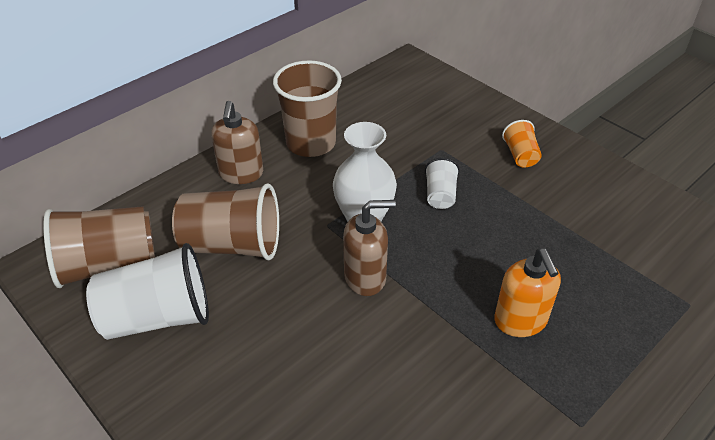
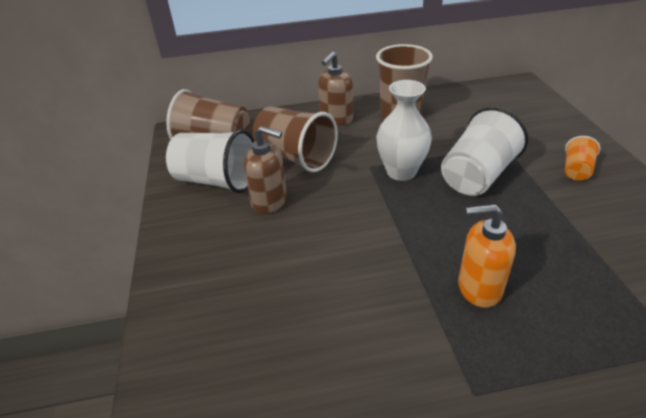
camera: 35 degrees right, 5 degrees down
brown soap dispenser [343,200,396,296] -> brown soap dispenser moved to [244,126,287,214]
white cup [425,158,460,209] -> white cup [441,107,528,196], size x1.98
orange soap dispenser [494,249,561,337] -> orange soap dispenser turned 75 degrees clockwise [458,204,516,308]

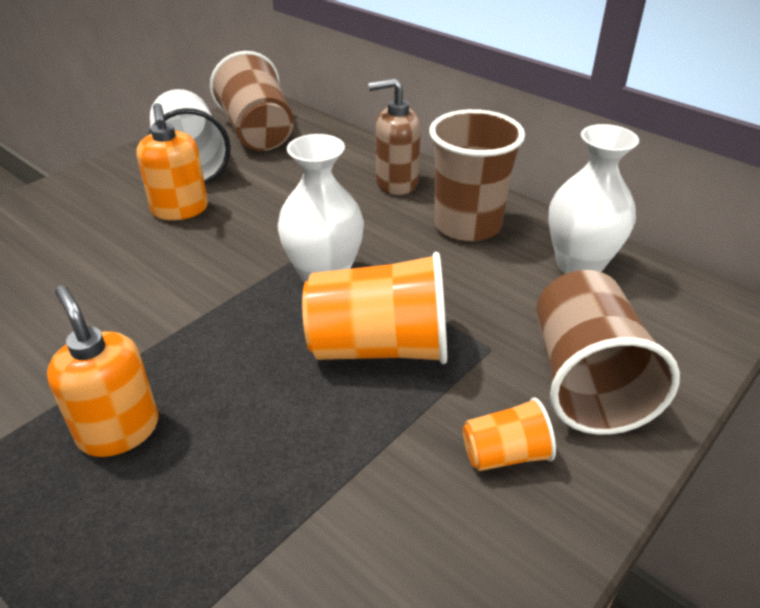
camera: 50 degrees right, 0 degrees up
brown soap dispenser [244,126,287,214] -> orange soap dispenser [136,103,208,220]
brown cup [252,107,338,172] -> brown cup moved to [536,270,680,435]
white cup [441,107,528,196] -> orange cup [302,252,447,364]
none -> white vase [548,124,639,274]

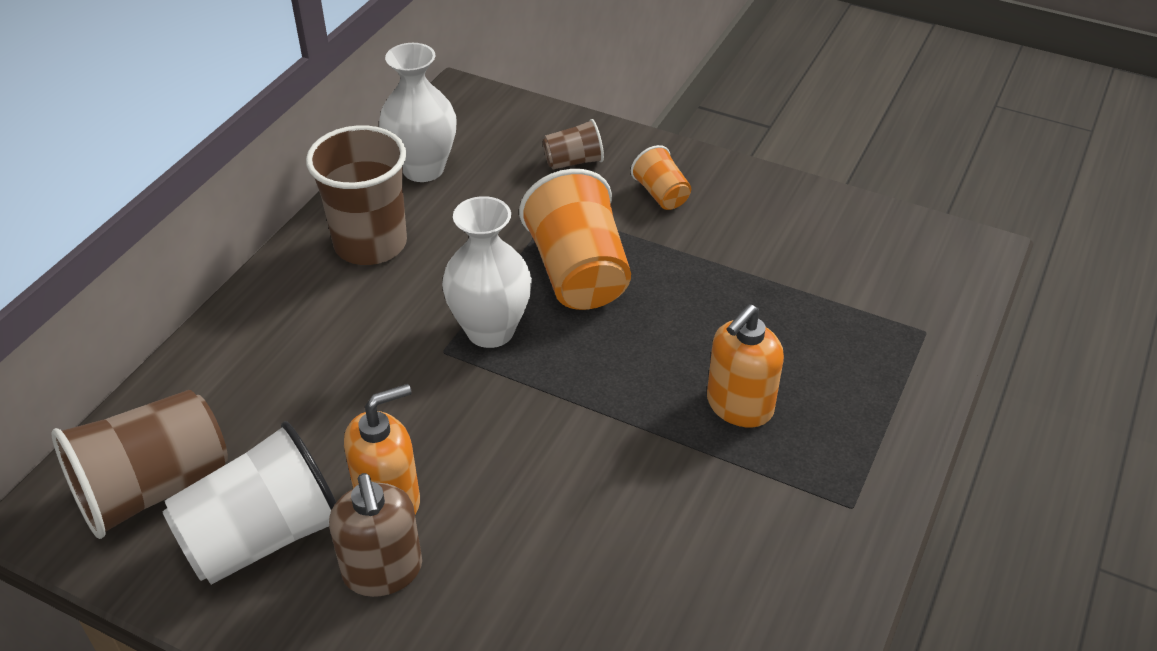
camera: 105 degrees left, 5 degrees up
brown soap dispenser [368,78,421,195] -> brown soap dispenser moved to [329,473,422,597]
brown cup [536,270,680,435] -> brown cup [543,119,604,169], size x0.51

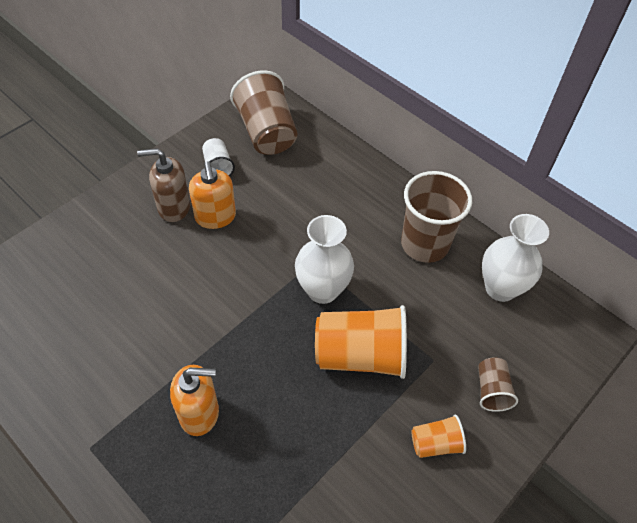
camera: 105 degrees right, 10 degrees up
white cup [162,421,336,585] -> white cup [202,138,235,176], size x0.51
orange soap dispenser [707,304,784,428] -> orange soap dispenser turned 120 degrees clockwise [170,365,219,436]

